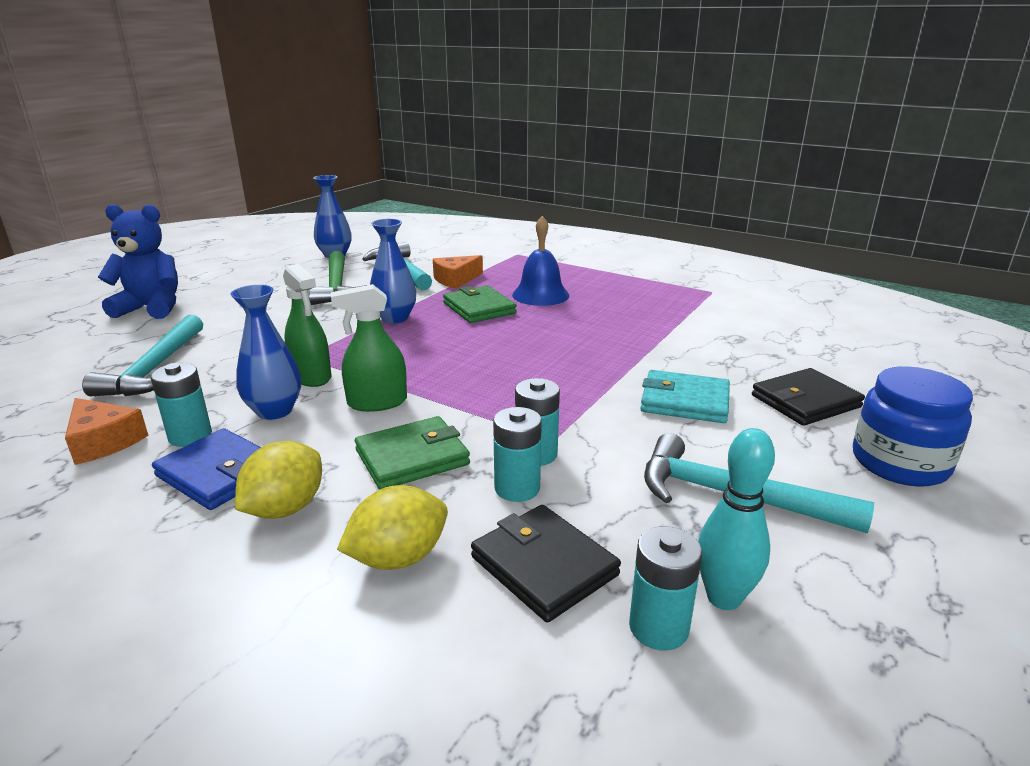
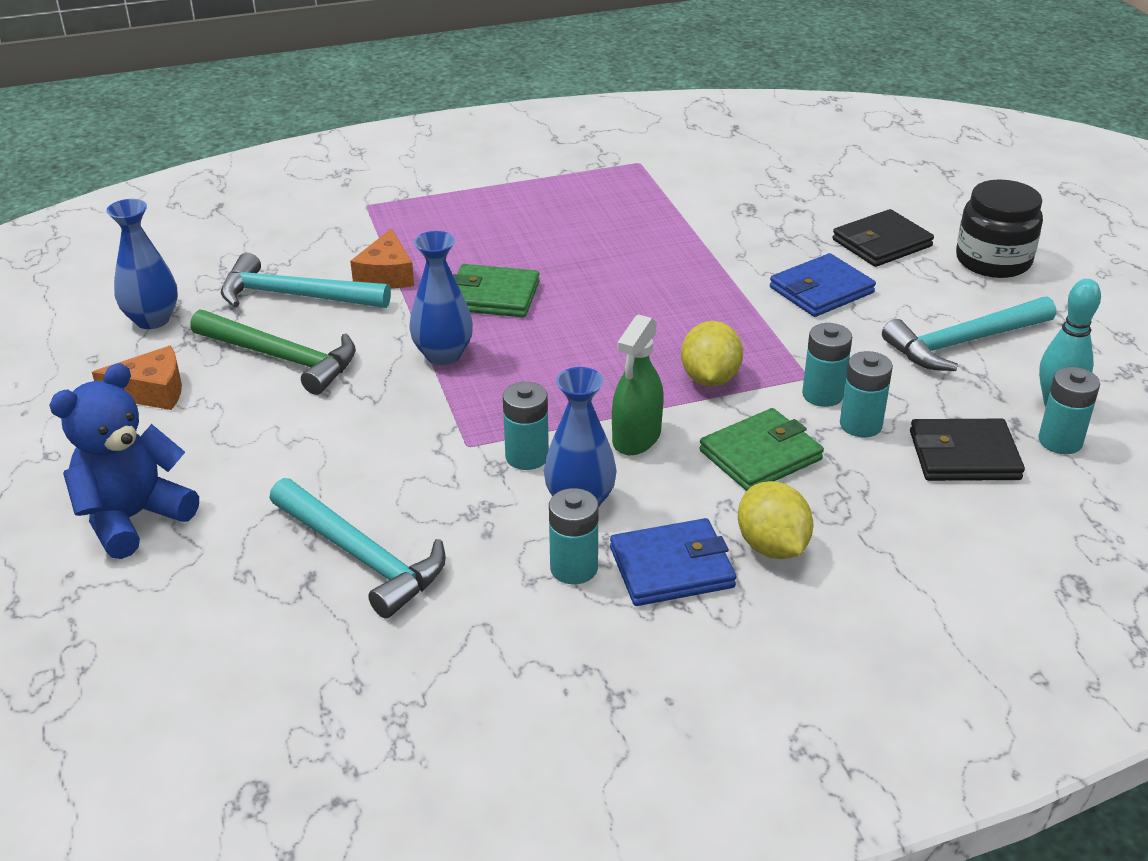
camera: 50 degrees left, 10 degrees up
orange cheese [65,398,149,465] -> orange cheese moved to [92,346,182,410]
green spray bottle [283,264,332,387] -> turquoise battery [503,382,549,470]
yellow lemon [337,485,448,570] -> yellow lemon moved to [681,321,743,386]
green wallet [355,416,470,490] -> green wallet turned 45 degrees clockwise [699,408,824,491]
blue bell [512,216,569,306] -> none
turquoise wallet [640,370,730,423] -> blue wallet [770,253,876,317]
black wallet [752,368,865,426] -> black wallet turned 45 degrees clockwise [832,209,934,267]
blue jar [853,366,973,487] -> black jar [956,179,1043,278]

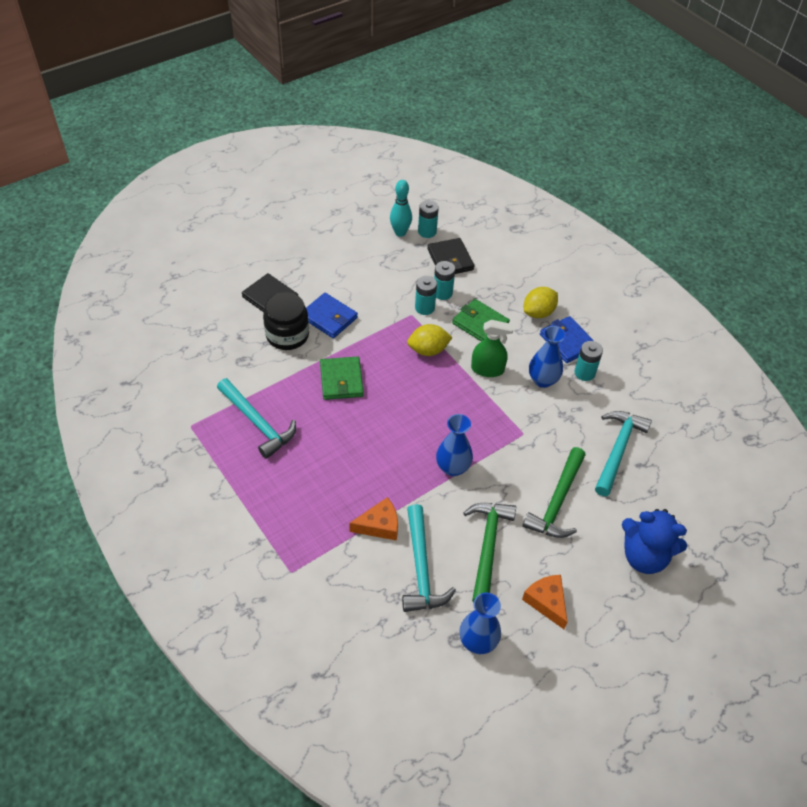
camera: 110 degrees left, 15 degrees up
green wallet [453,264,540,317] -> green wallet moved to [320,356,364,400]
turquoise battery [503,382,549,470] -> none
turquoise hammer [882,296,1056,371] -> turquoise hammer moved to [217,378,296,459]
black jar [956,179,1043,278] -> black jar moved to [263,292,309,350]
none -> green hammer [523,447,585,538]

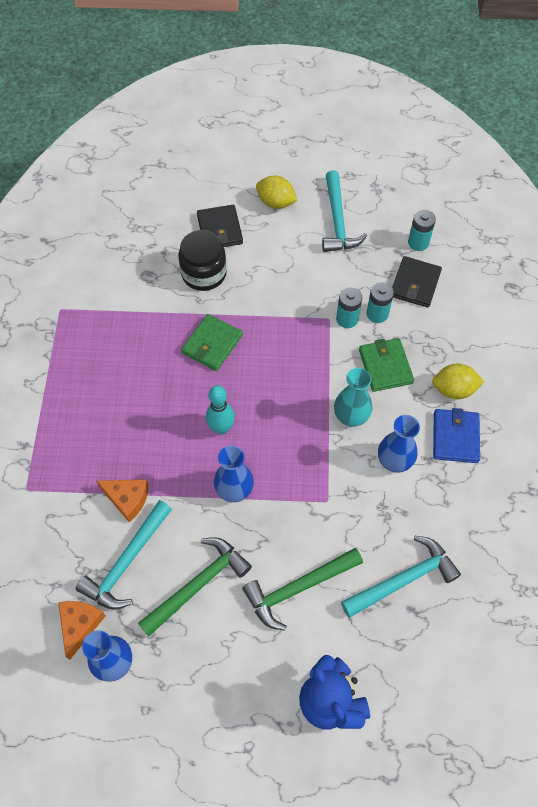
camera: 40 degrees right, 10 degrees up
turquoise hammer [217,378,296,459] -> turquoise hammer moved to [322,170,367,252]
blue wallet [306,293,358,338] -> none
turquoise bowling pin [390,180,412,237] -> turquoise bowling pin moved to [206,385,235,435]
yellow lemon [407,324,453,356] -> yellow lemon moved to [256,176,297,209]
green spray bottle [471,320,514,377] -> turquoise vase [334,368,372,427]
orange cheese [522,575,567,629] -> orange cheese moved to [59,601,106,660]
turquoise battery [574,341,603,381] -> none

